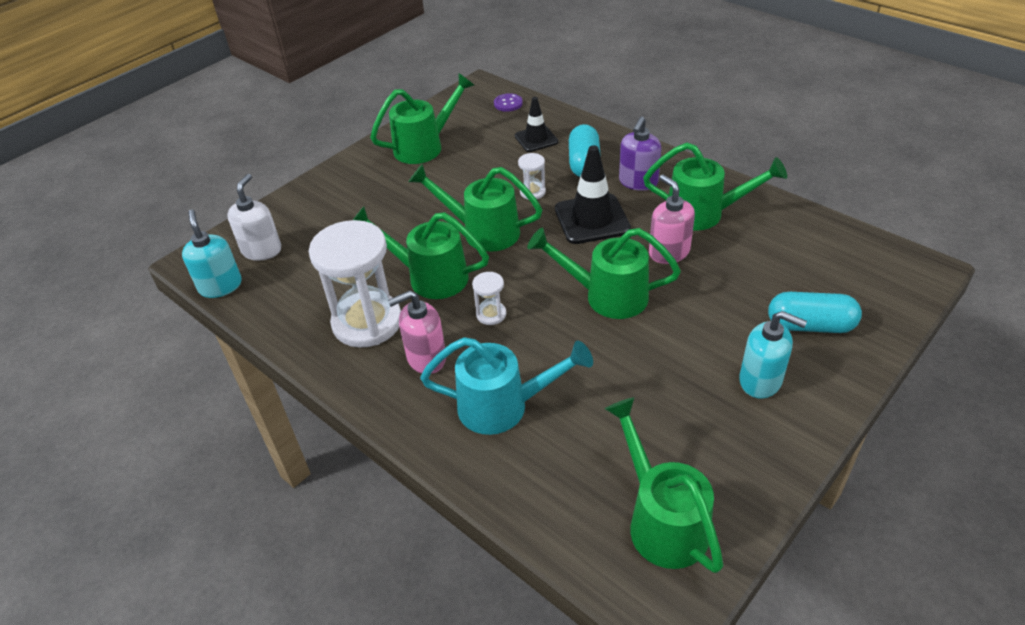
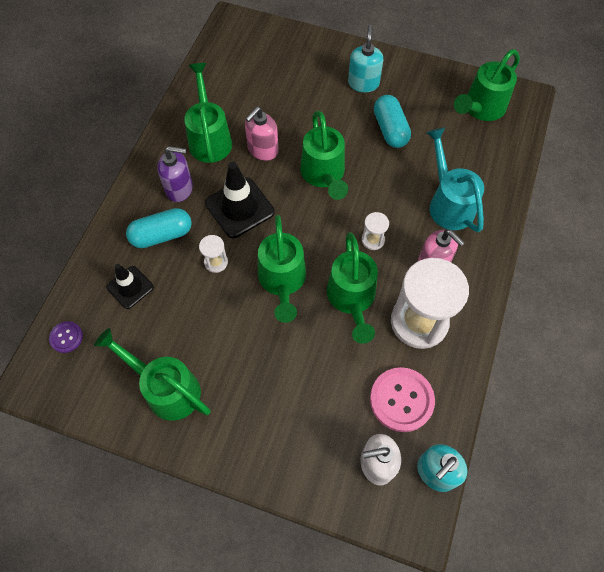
camera: 115 degrees left, 20 degrees up
turquoise capsule [768,292,862,333] -> turquoise capsule moved to [374,95,411,148]
none -> pink button [370,367,435,432]

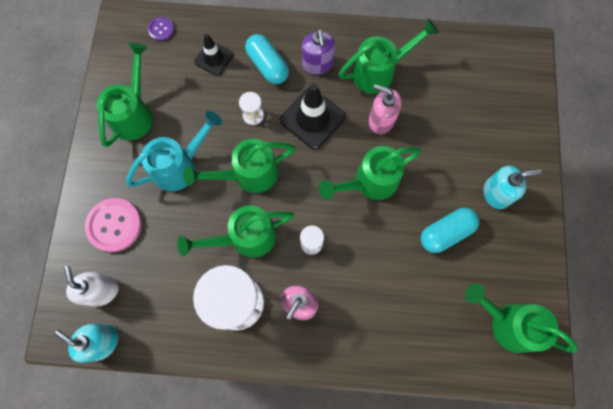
camera: 75 degrees right, 10 degrees up
pink button [370,367,435,432] -> pink button moved to [85,198,142,252]
turquoise watering can [426,127,484,232] -> turquoise watering can moved to [126,111,222,192]

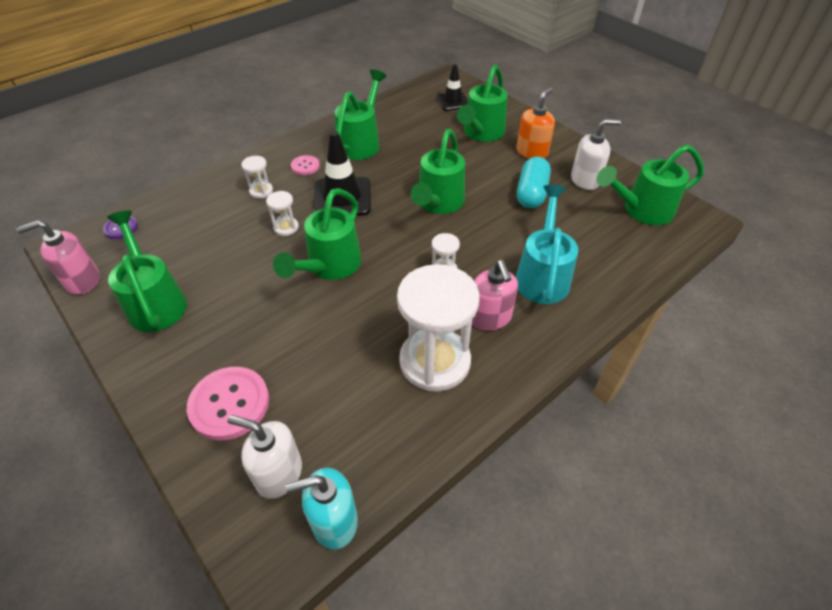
camera: 45 degrees left, 25 degrees down
turquoise watering can [126,111,222,192] -> turquoise watering can moved to [516,185,578,304]
green watering can [177,205,294,258] -> green watering can moved to [457,65,508,142]
black traffic cone [194,34,233,76] -> black traffic cone moved to [436,64,468,111]
turquoise capsule [245,34,289,84] -> white hourglass [241,156,273,199]
purple soap dispenser [302,29,335,75] -> pink button [291,155,320,175]
pink soap dispenser [369,84,402,134] -> pink soap dispenser moved to [16,220,100,295]
turquoise soap dispenser [484,166,542,209] -> orange soap dispenser [516,87,555,159]
none -> white soap dispenser [571,119,621,190]

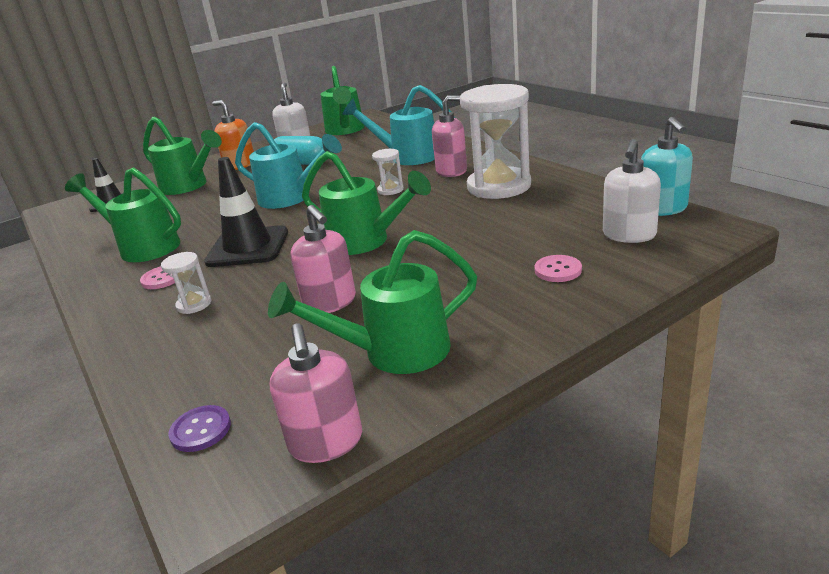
camera: 80 degrees left, 20 degrees down
pink button [187,367,269,440] -> pink button [535,255,582,282], size x0.53
white hourglass [266,191,299,236] -> none
green watering can [410,129,465,214] -> turquoise watering can [235,122,342,209]
none -> pink soap dispenser [291,205,356,313]

